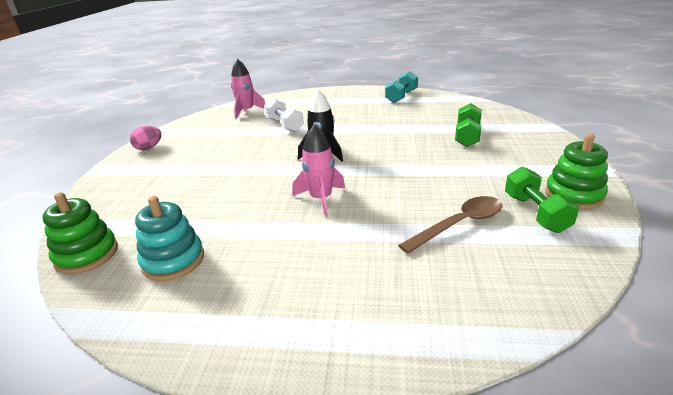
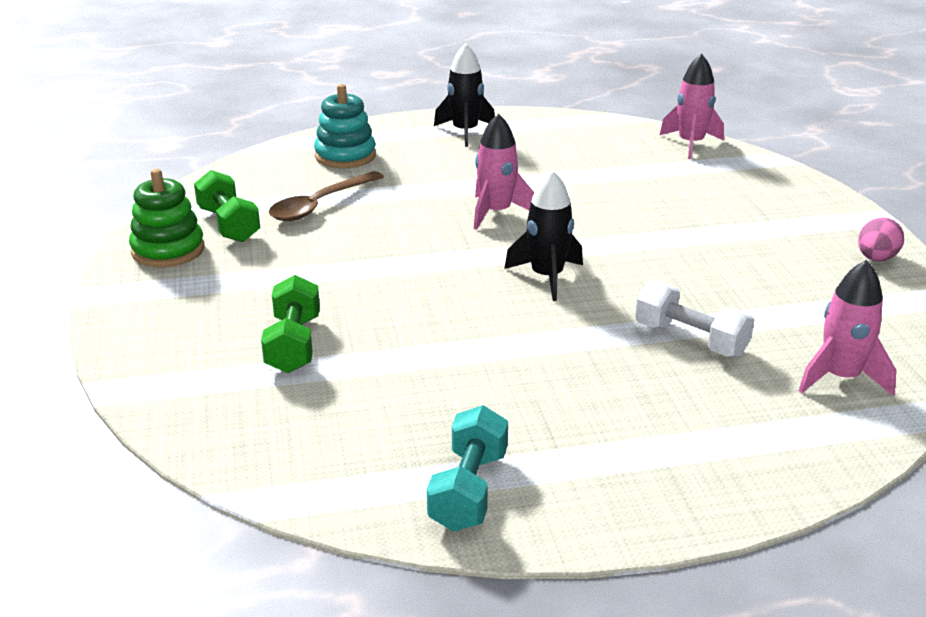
camera: 160 degrees right, 0 degrees up
green stacking toy [43,192,118,274] -> pink rocket [660,54,724,159]
turquoise stacking toy [135,196,204,281] -> turquoise stacking toy moved to [314,84,376,168]
none -> black rocket [434,43,495,147]

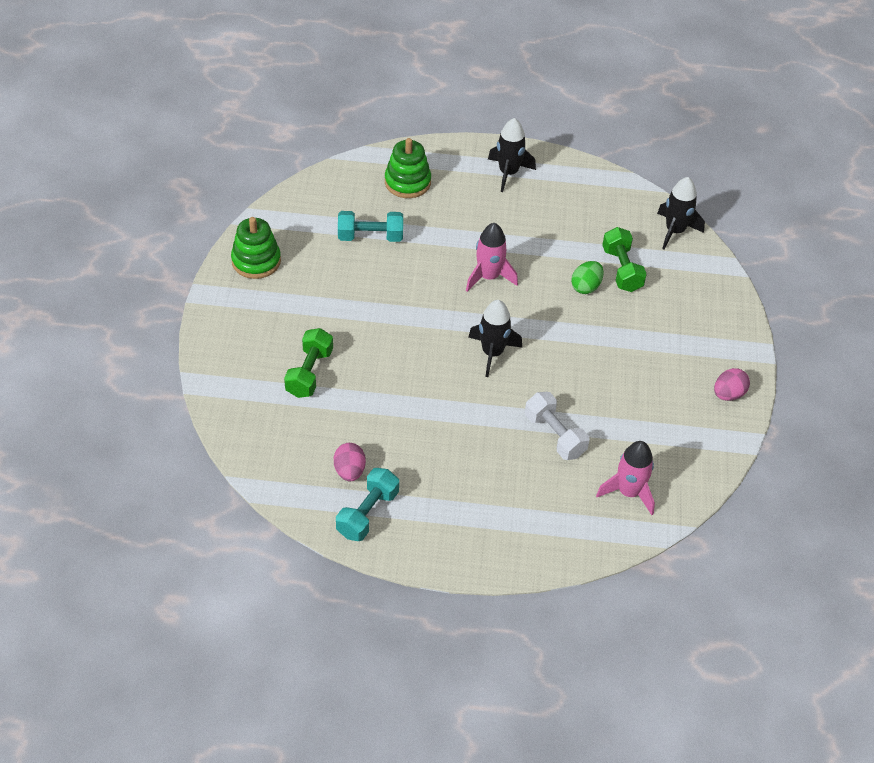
camera: 15 degrees right, 20 degrees up
green dumbbell [194,170,260,242] -> green dumbbell moved to [602,227,647,292]
brown spoon [269,171,384,221] -> turquoise dumbbell [338,211,403,242]
turquoise stacking toy [314,84,376,168] -> green stacking toy [385,138,431,198]
pink rocket [660,54,724,159] -> black rocket [657,177,705,250]
none -> pink egg [334,443,366,481]
none -> green egg [571,261,604,294]

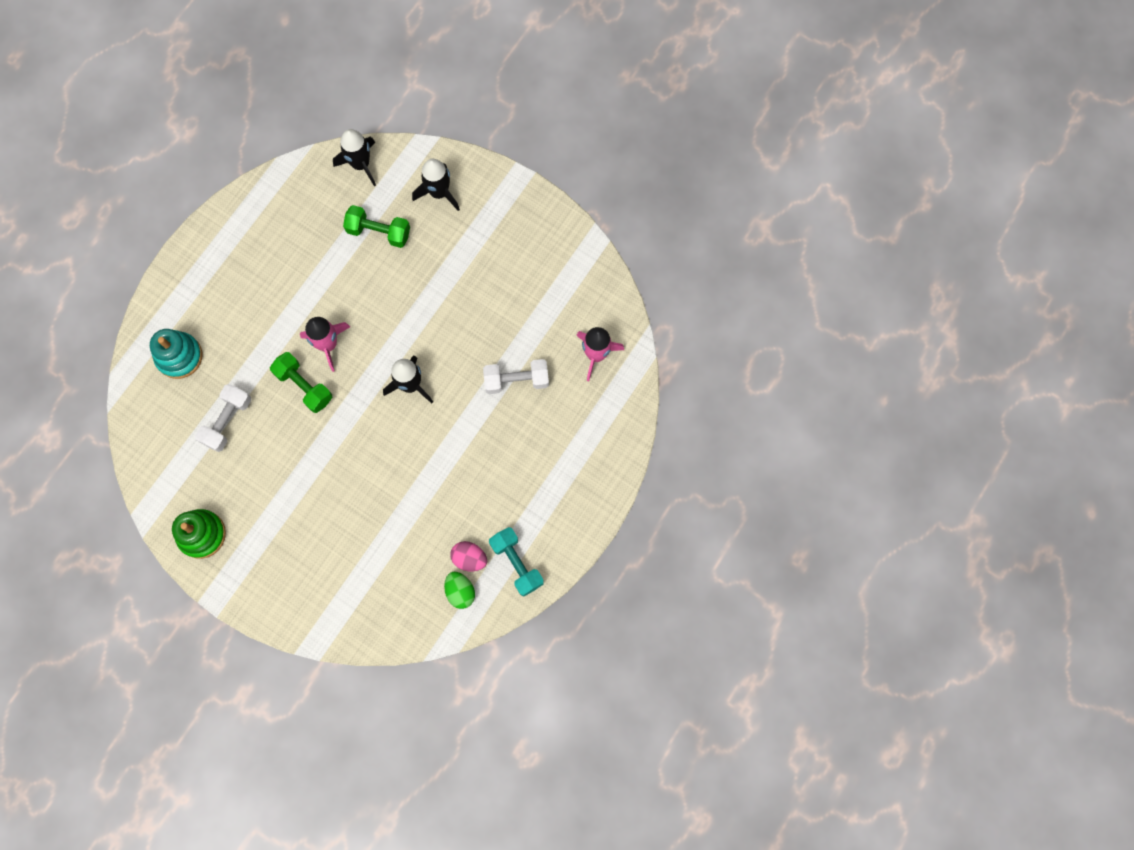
camera: 60 degrees left, 25 degrees up
green dumbbell [284,328,333,398] -> green dumbbell moved to [270,352,333,413]
turquoise dumbbell [338,211,403,242] -> white dumbbell [195,384,251,452]
green stacking toy [385,138,431,198] -> turquoise stacking toy [150,329,202,379]
black rocket [488,118,536,192] -> black rocket moved to [412,159,460,211]
green egg [571,261,604,294] -> green egg moved to [444,572,475,609]
pink egg [714,368,750,401] -> none

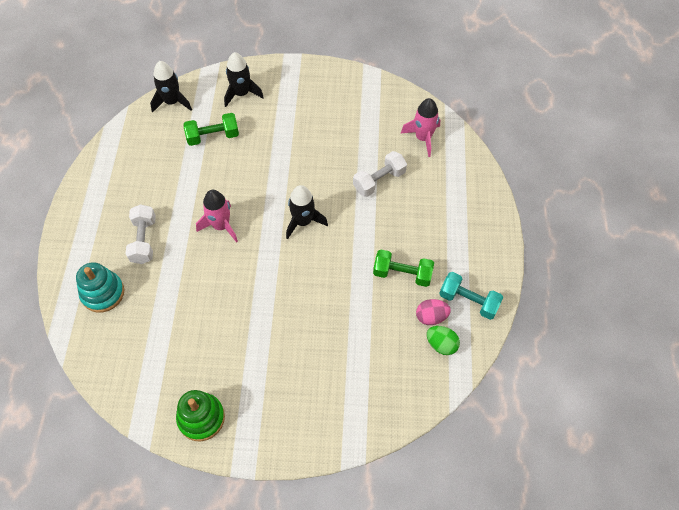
camera: 30 degrees left, 15 degrees down
white dumbbell [195,384,251,452] -> white dumbbell moved to [126,204,156,264]
green dumbbell [270,352,333,413] -> green dumbbell moved to [373,250,434,287]

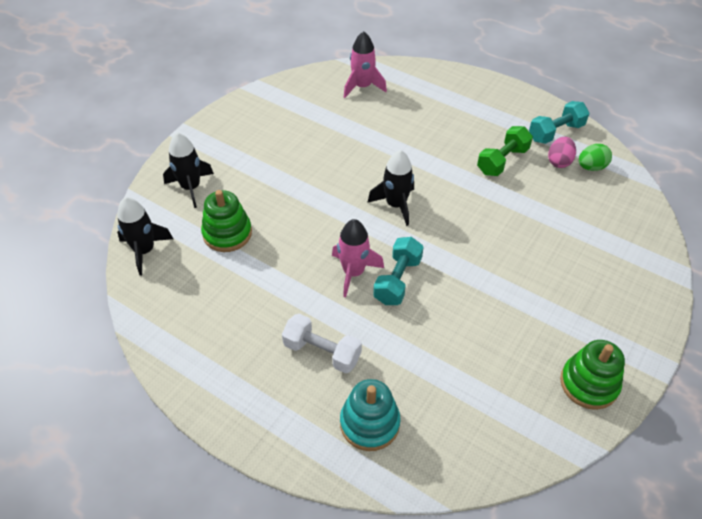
camera: 60 degrees left, 10 degrees down
green dumbbell [183,113,239,146] -> green stacking toy [201,190,252,252]
white dumbbell [353,151,407,197] -> none
none -> turquoise dumbbell [373,237,424,305]

